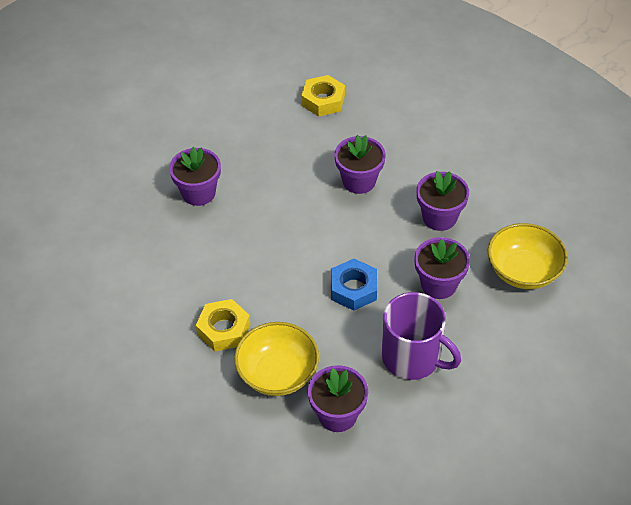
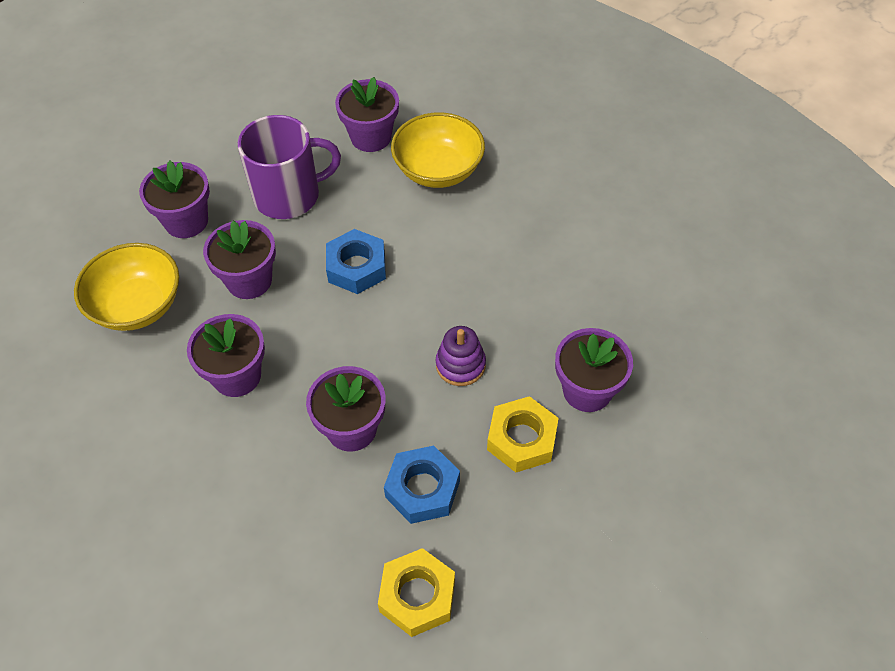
camera: 175 degrees right, 5 degrees up
yellow nut [196,299,251,352] -> yellow nut moved to [487,396,559,473]
purple mug [382,292,461,380] -> purple mug turned 135 degrees clockwise [238,115,341,219]
none -> purple flower pot [139,161,210,238]
none -> blue nut [384,446,460,524]
none -> purple stacking toy [436,326,486,386]

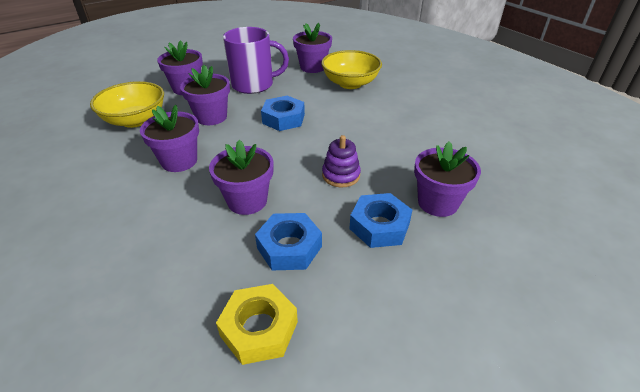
camera: 10 degrees right, 15 degrees down
yellow nut [487,396,559,473] -> blue nut [350,193,412,248]

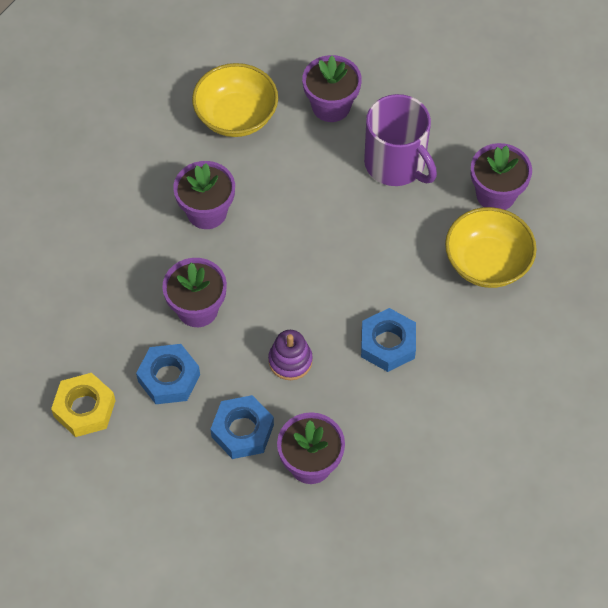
camera: 55 degrees right, 20 degrees up
purple flower pot [180,65,230,125] -> none
blue nut [261,96,305,131] -> blue nut moved to [361,308,416,372]

